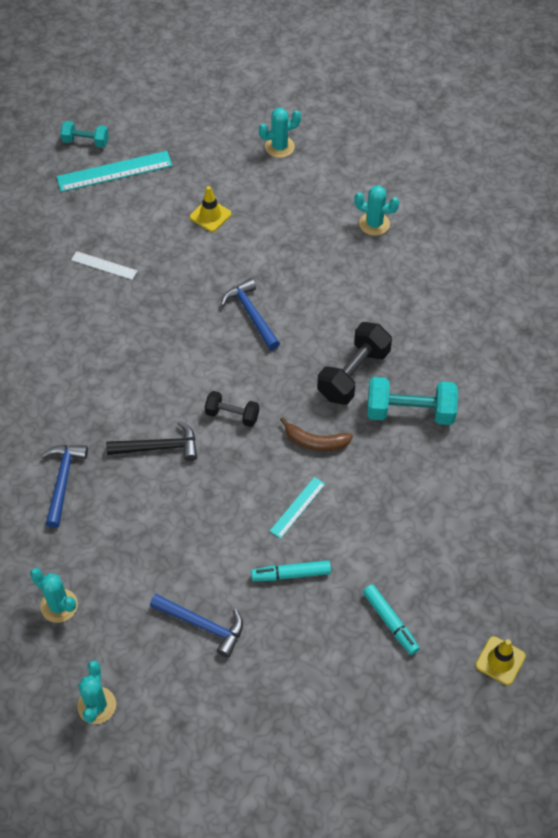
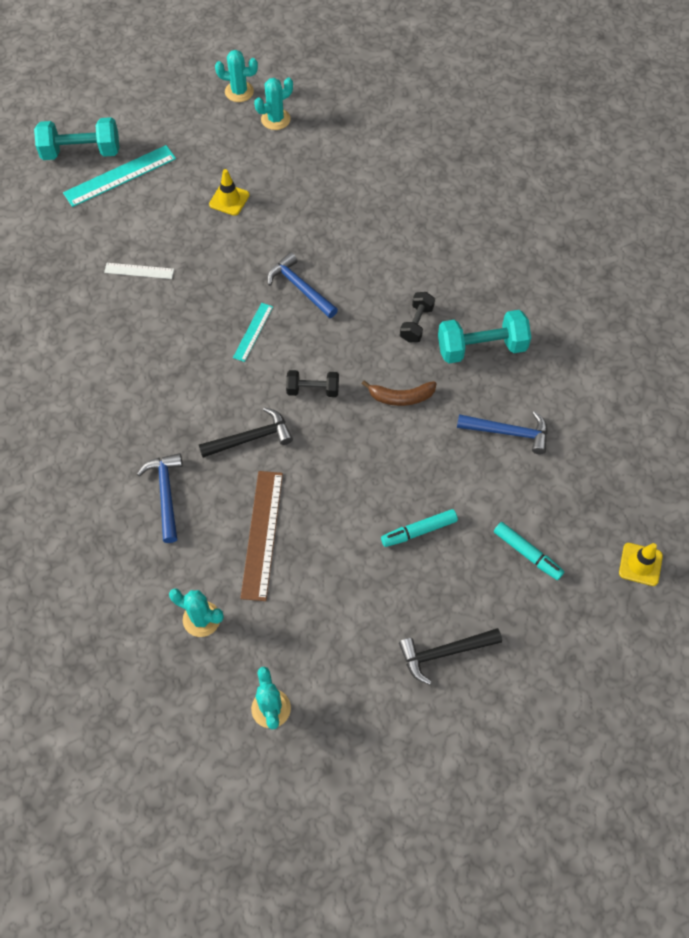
camera: 15 degrees left, 5 degrees up
turquoise dumbbell [60,121,109,148] -> turquoise dumbbell [34,117,120,160], size x1.70
blue hammer [150,594,243,658] -> blue hammer moved to [457,411,548,454]
turquoise ruler [270,477,325,539] -> turquoise ruler moved to [233,303,273,362]
black dumbbell [317,322,392,405] -> black dumbbell [400,292,435,342], size x0.59
turquoise cactus [354,186,399,236] -> turquoise cactus moved to [215,50,258,102]
none -> brown ruler [240,471,283,601]
none -> black hammer [399,628,502,685]

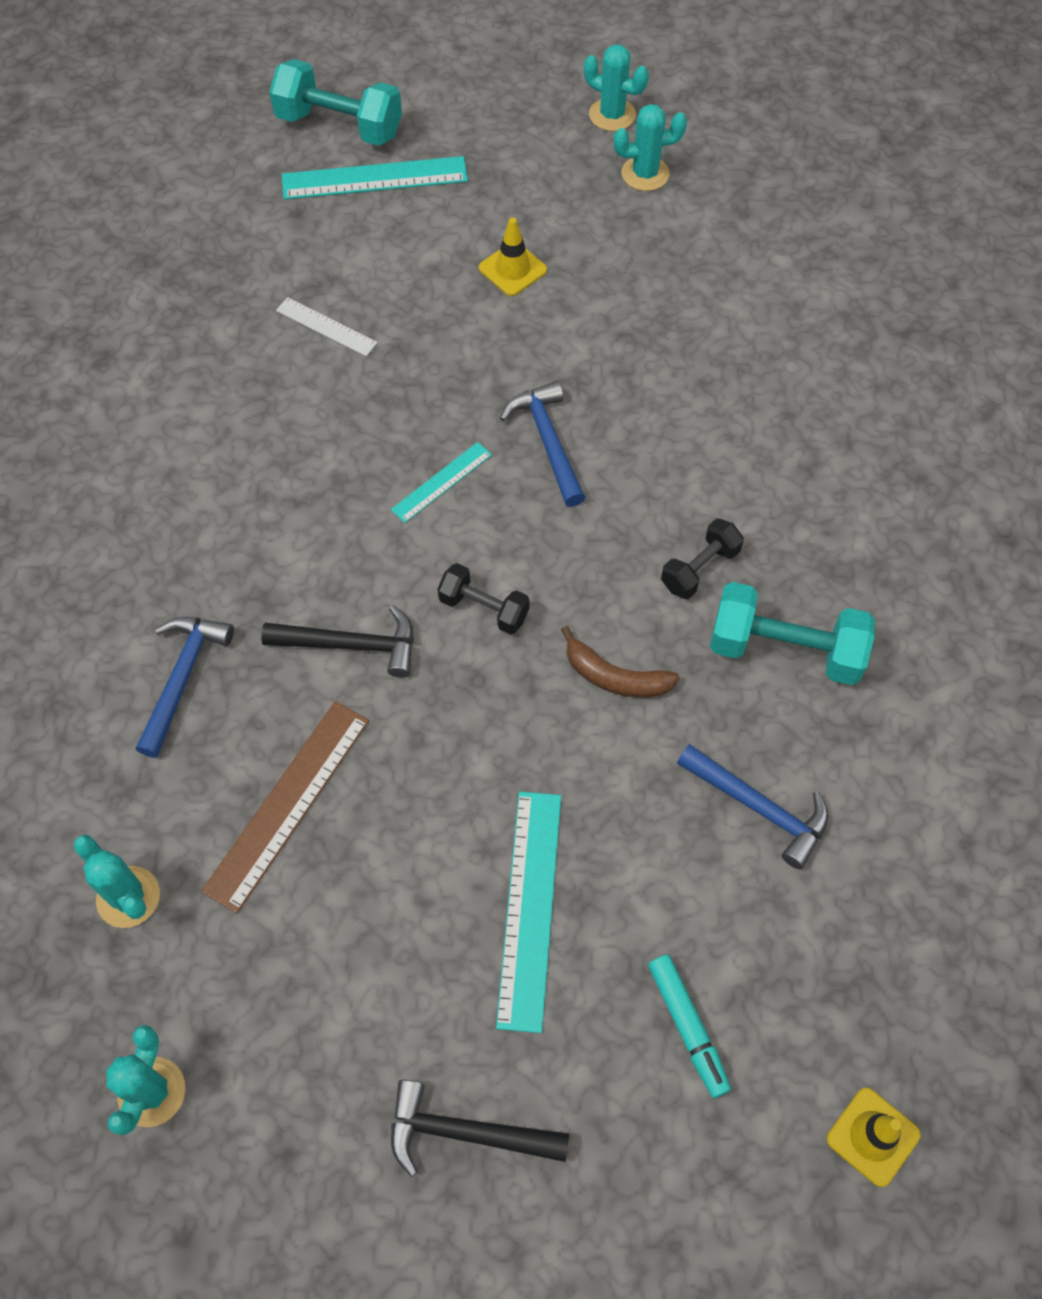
camera: 25 degrees right, 0 degrees up
turquoise marker [381,509,458,547] -> turquoise ruler [496,792,561,1033]

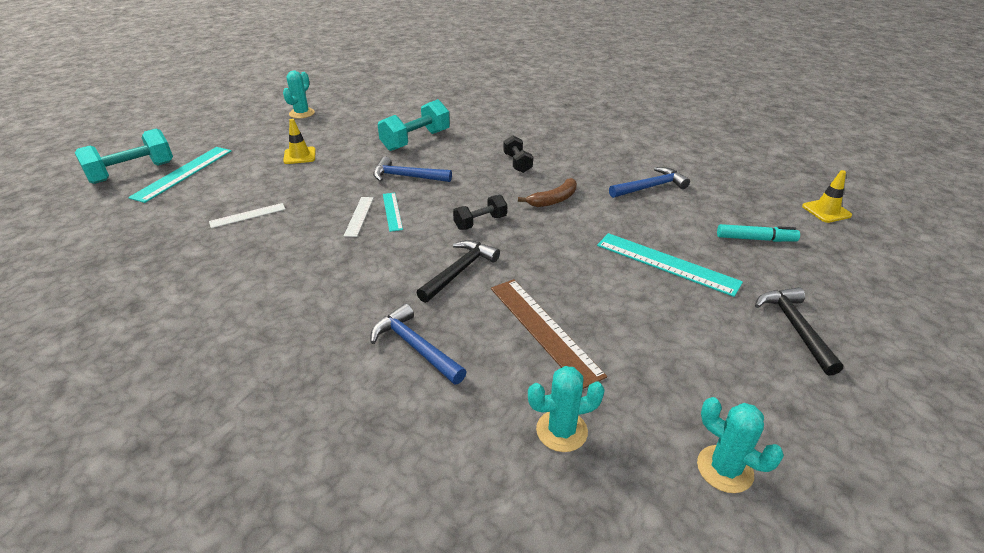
camera: 60 degrees left, 25 degrees down
black hammer [391,1080,569,1177] -> black hammer turned 135 degrees clockwise [755,287,844,376]
turquoise cactus [584,44,649,131] -> none
turquoise dumbbell [710,582,875,685] -> turquoise dumbbell moved to [378,99,450,151]
none -> white ruler [344,197,374,237]

